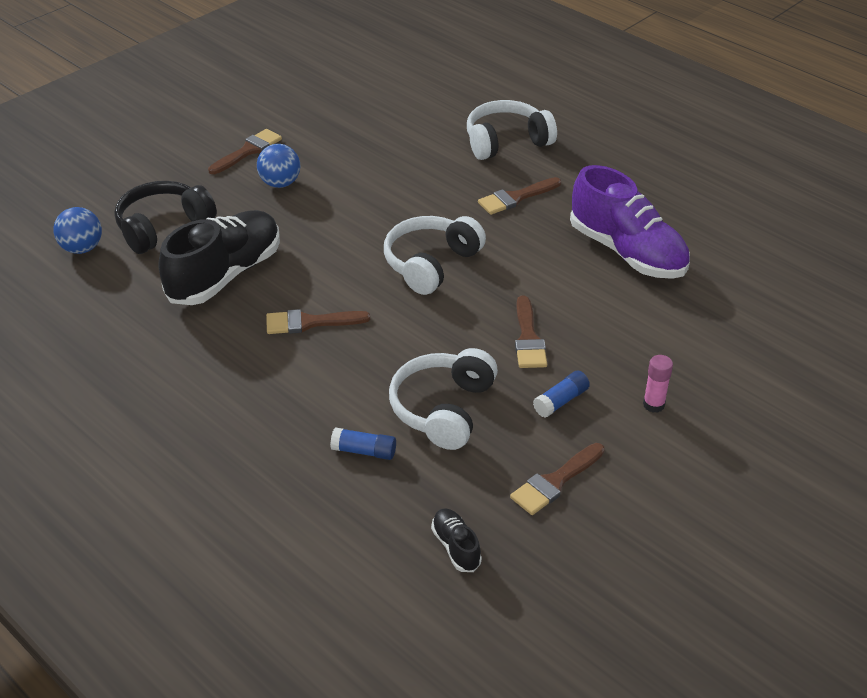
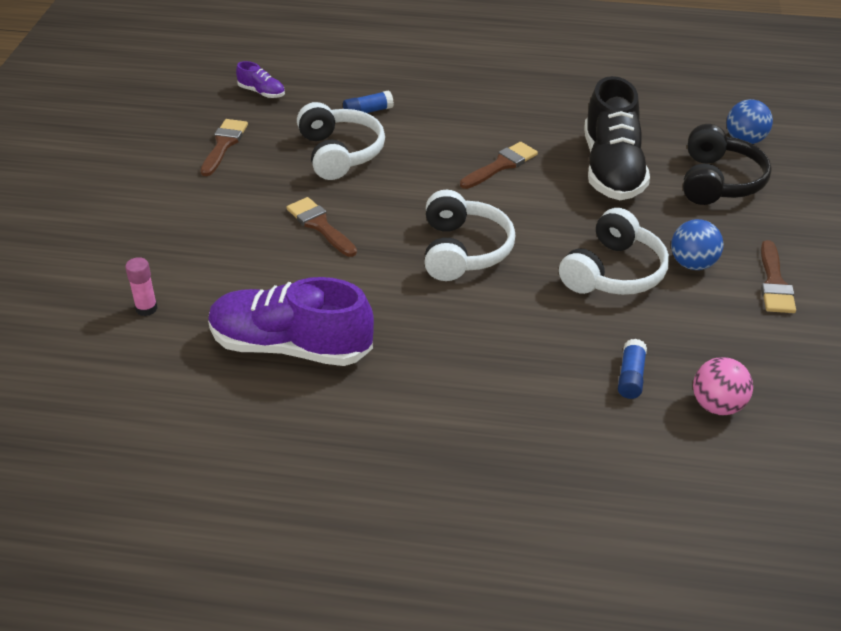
camera: 145 degrees right, 0 degrees up
black shoe [431,508,482,572] -> purple shoe [236,61,285,98]
white headphones [467,100,557,160] -> white headphones moved to [559,208,669,295]
brown brush [478,177,561,215] -> none
blue glue stick [533,371,590,418] -> blue glue stick moved to [618,339,647,399]
pink glue stick [643,355,673,413] -> pink glue stick moved to [125,257,158,316]
none -> pink ball [693,357,753,415]

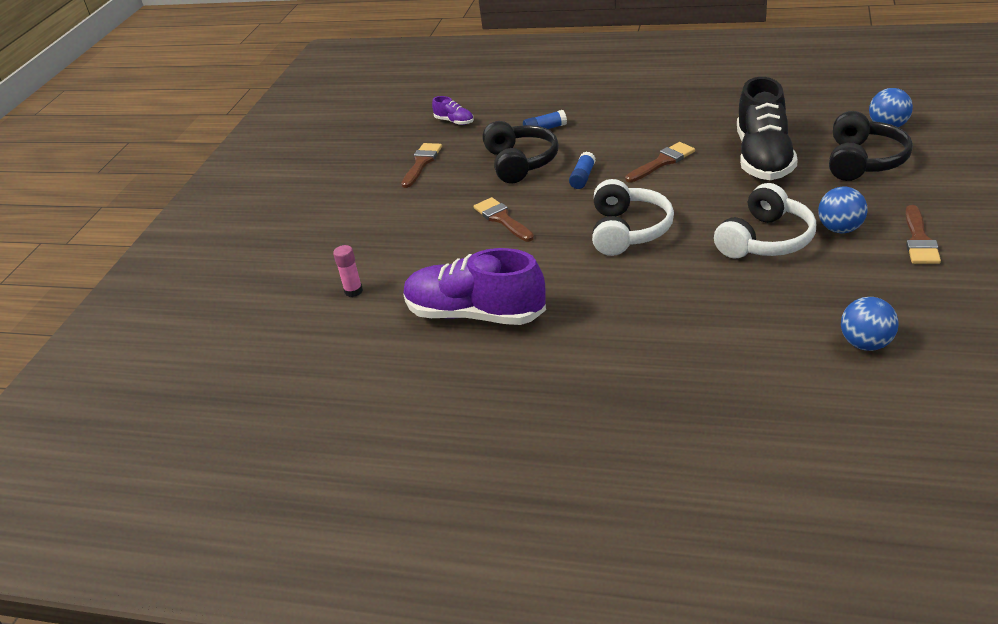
camera: 10 degrees right, 5 degrees down
white headphones [297,102,385,180] -> black headphones [482,121,559,184]
blue glue stick [618,339,647,399] -> blue glue stick moved to [569,152,596,189]
pink ball [693,357,753,415] -> blue ball [841,297,899,351]

